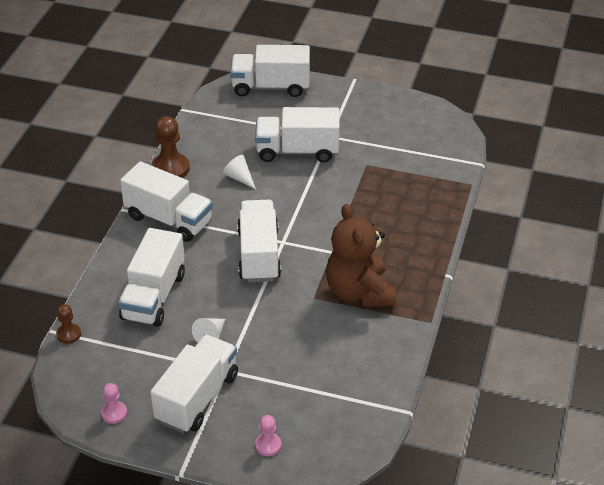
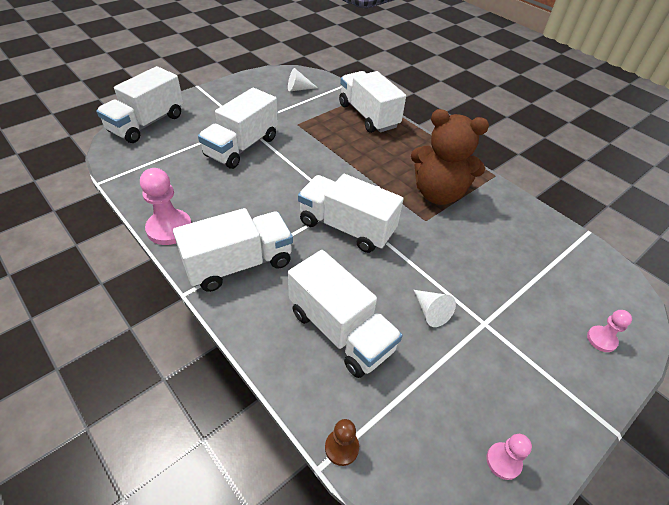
camera: 60 degrees left, 5 degrees up
white truck [150,334,238,433] -> white truck moved to [339,71,406,133]
brown pawn [151,116,190,178] -> pink pawn [140,168,192,245]
white cone [223,155,256,189] -> white cone moved to [288,68,318,91]

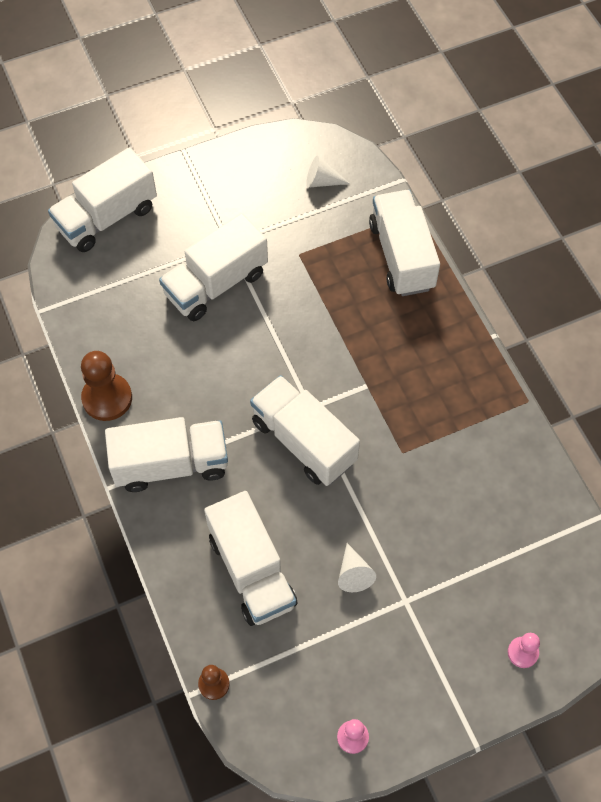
camera: 20 degrees right, 15 degrees up
pink pawn [140,168,192,245] -> brown pawn [81,351,132,421]
brown teddy bear [411,109,489,205] -> none

